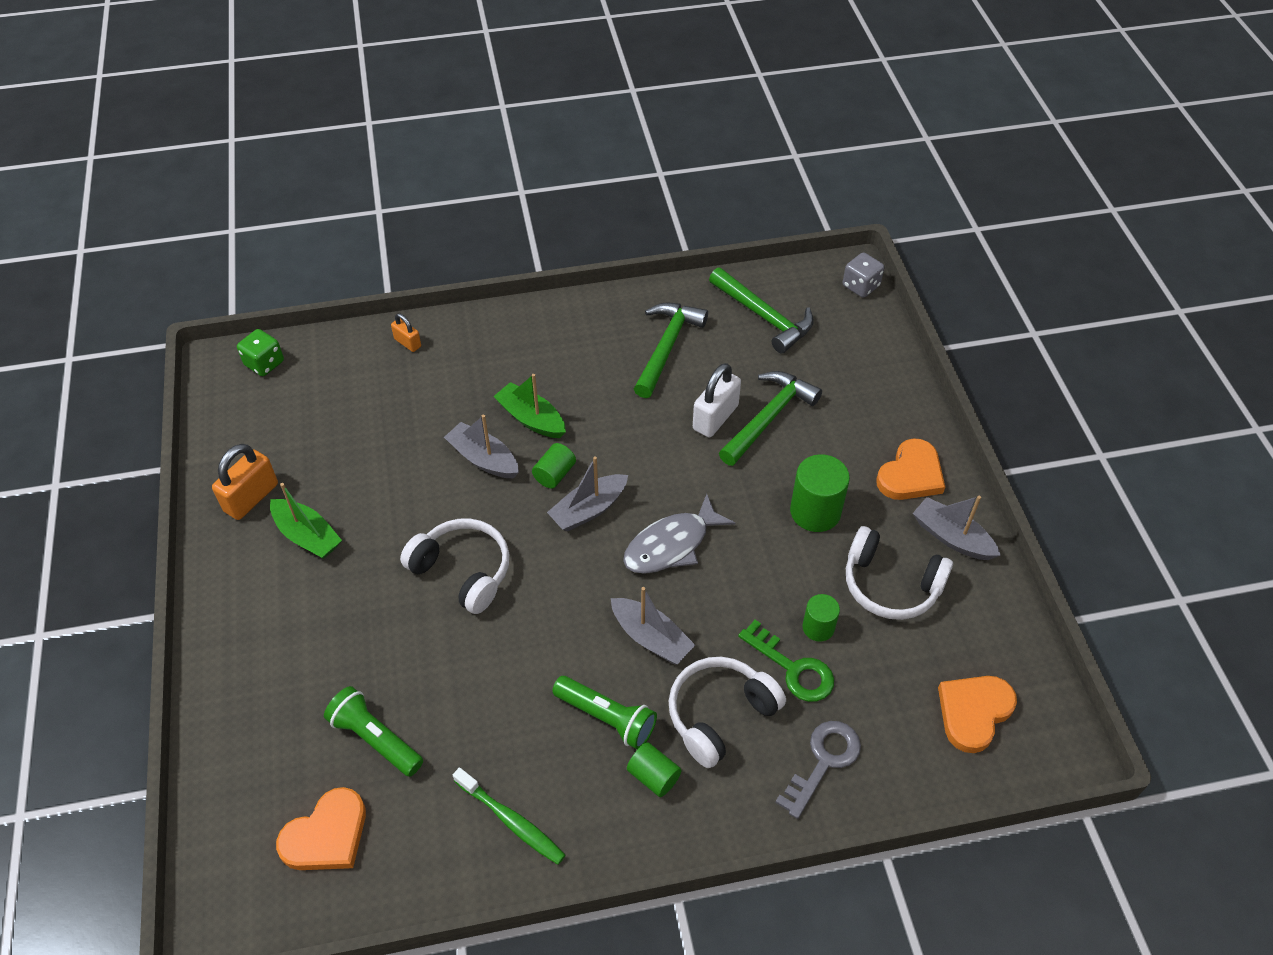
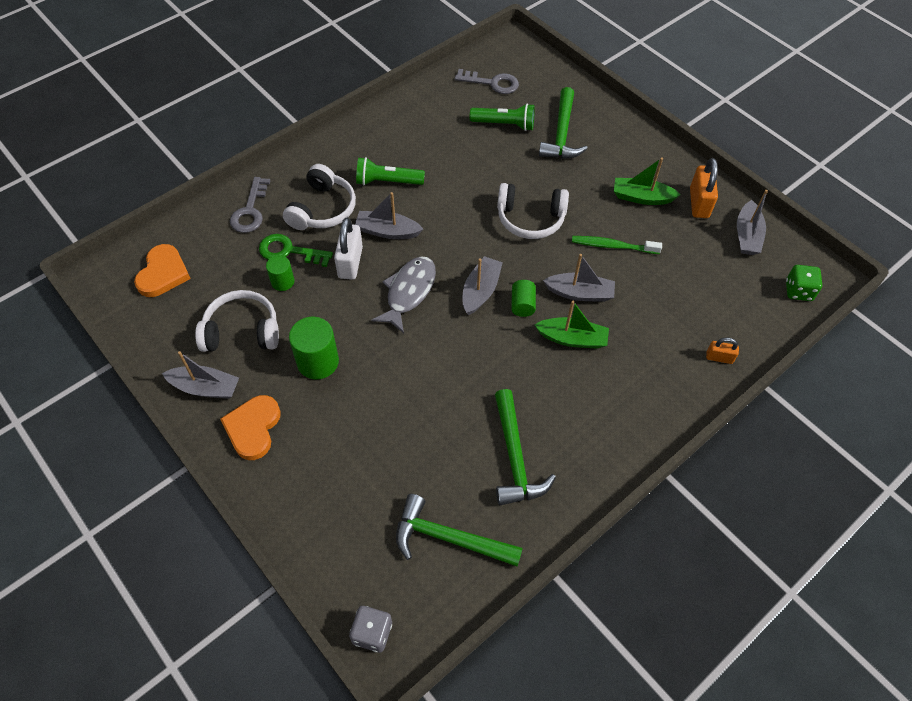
camera: 150 degrees right, 5 degrees up
orange heart [276,787,366,870] -> grey key [455,69,519,94]
green toothbrush [453,767,566,865] -> green toothbrush moved to [572,236,662,254]
green cylinder [627,742,682,797] -> none
white padlock [693,363,741,437] -> white padlock moved to [334,218,363,280]
green hammer [719,371,822,466] -> green hammer moved to [539,87,588,159]
none -> grey boat [737,190,768,255]

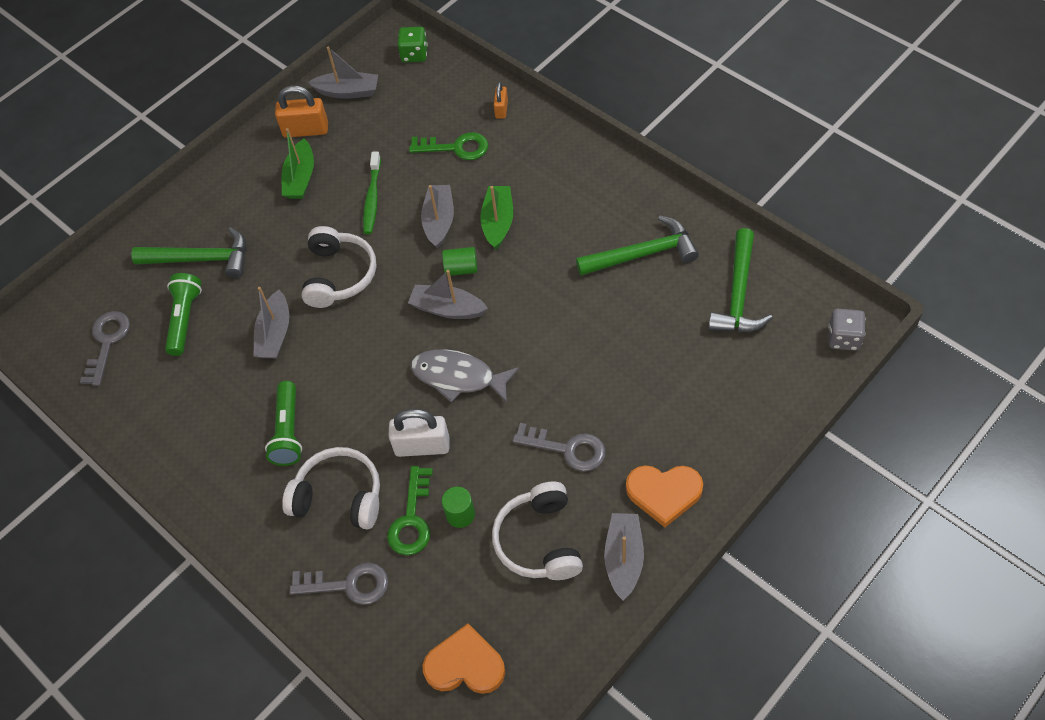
camera: 90 degrees left, 0 degrees up
green cylinder [289,317,339,379] -> grey key [513,423,606,471]
grey boat [355,192,423,239] -> grey boat moved to [253,287,289,358]
none -> green key [409,132,489,160]

